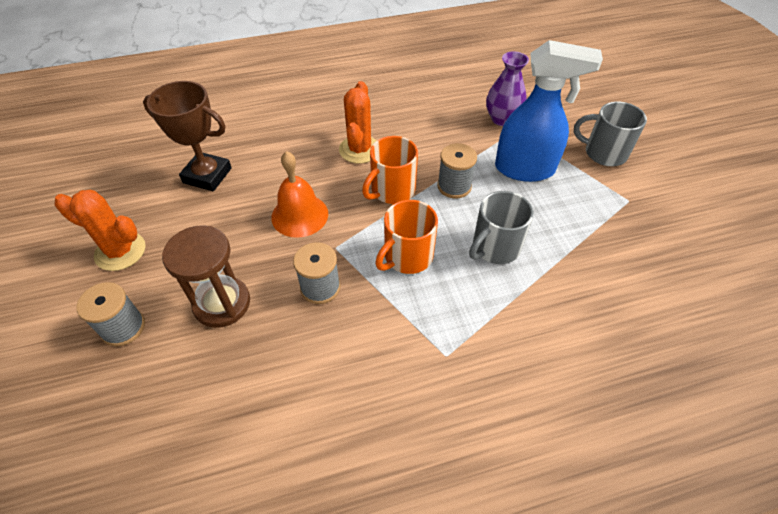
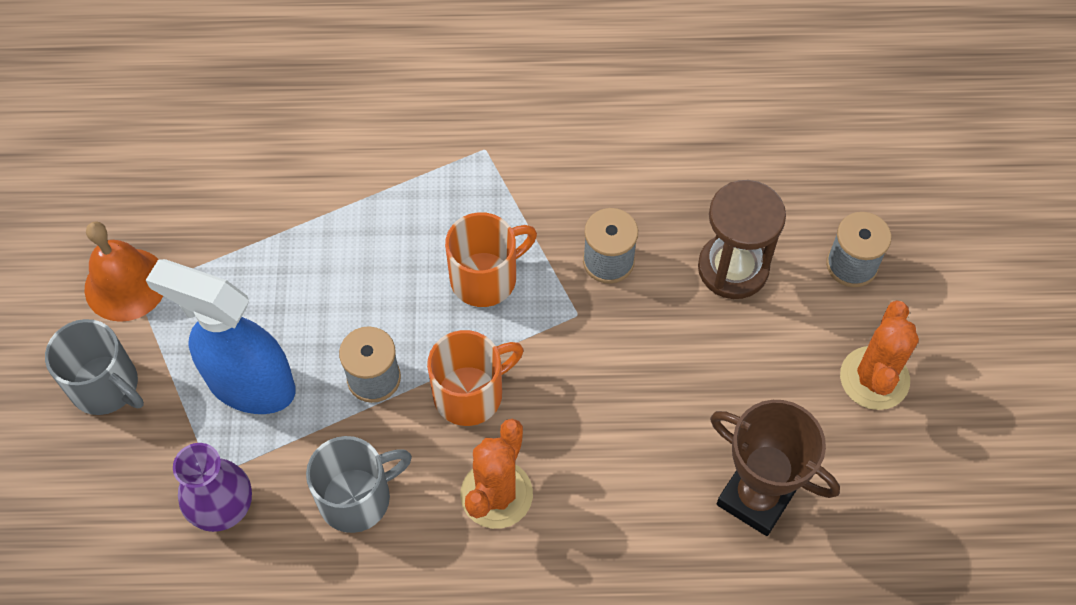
camera: 165 degrees left, 10 degrees up
orange cactus [55,190,145,271] -> orange cactus turned 75 degrees clockwise [840,300,919,410]
orange bell [271,151,328,238] -> orange bell moved to [85,221,163,322]
grey mug [469,191,534,264] -> grey mug moved to [306,436,412,533]

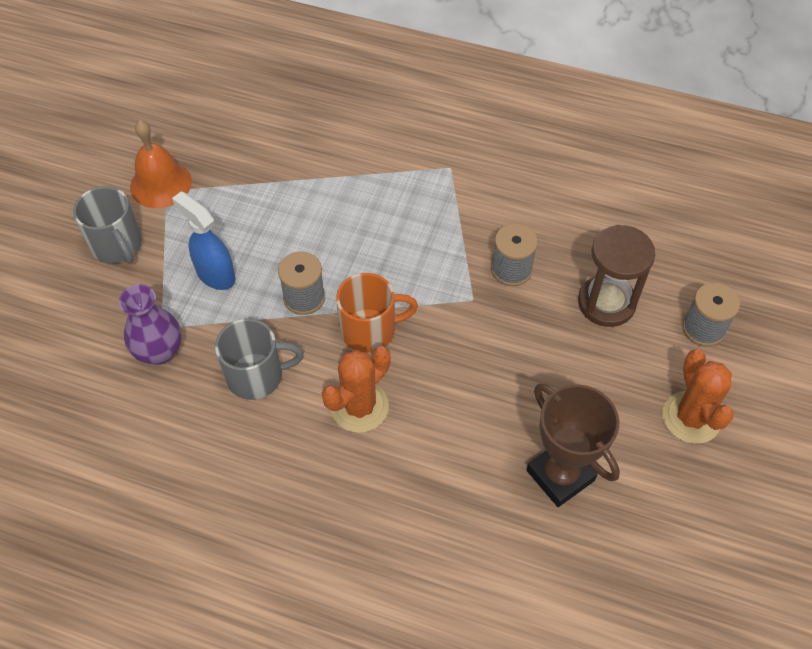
camera: 20 degrees right, 5 degrees down
blue spray bottle [146,259,296,414] -> blue spray bottle [172,191,235,290], size x0.65
orange mug [445,212,537,307] -> none
orange cactus [840,300,919,410] -> orange cactus turned 45 degrees counterclockwise [662,349,734,444]

